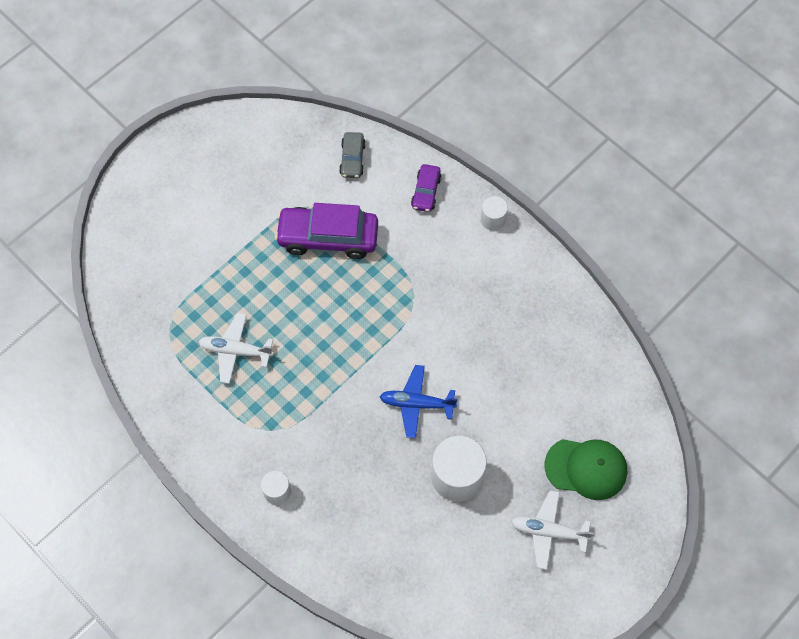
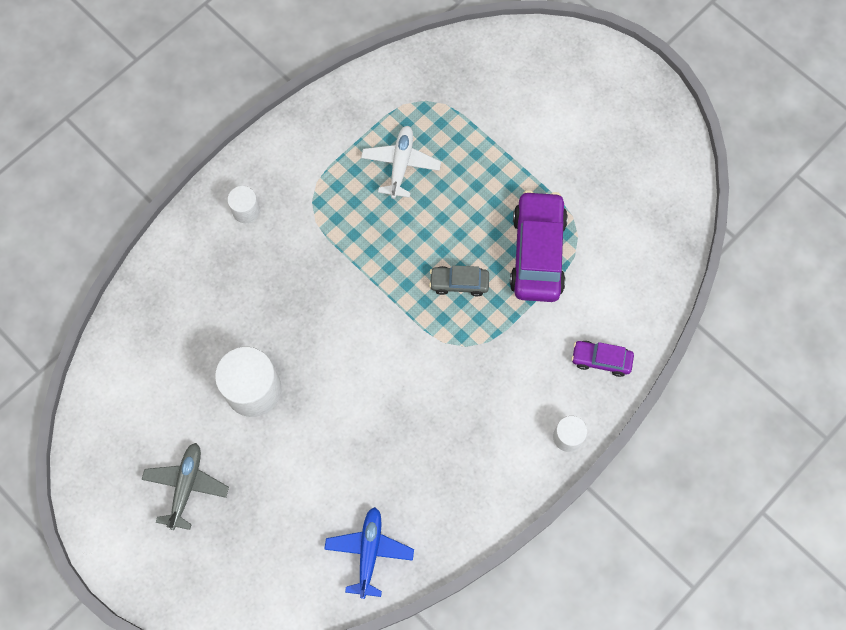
camera: 90 degrees right, 5 degrees up
grey car [339,132,366,178] -> grey car moved to [429,265,489,296]
blue plane [379,365,458,438] -> blue plane moved to [324,507,414,599]
white plane [511,490,594,570] -> grey plane [141,443,229,530]
green cap [544,439,627,500] -> none

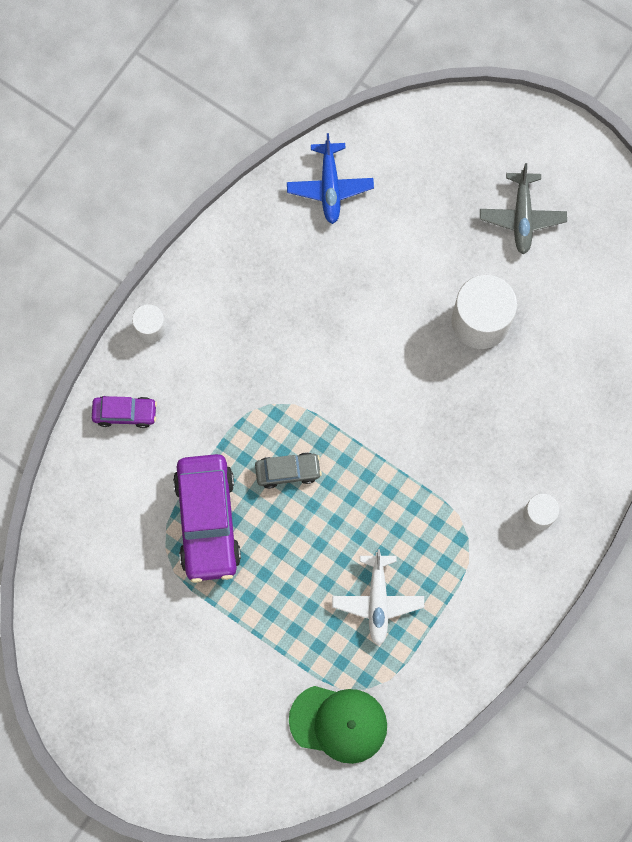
camera: 170 degrees right, 5 degrees up
none -> green cap [289,686,387,764]

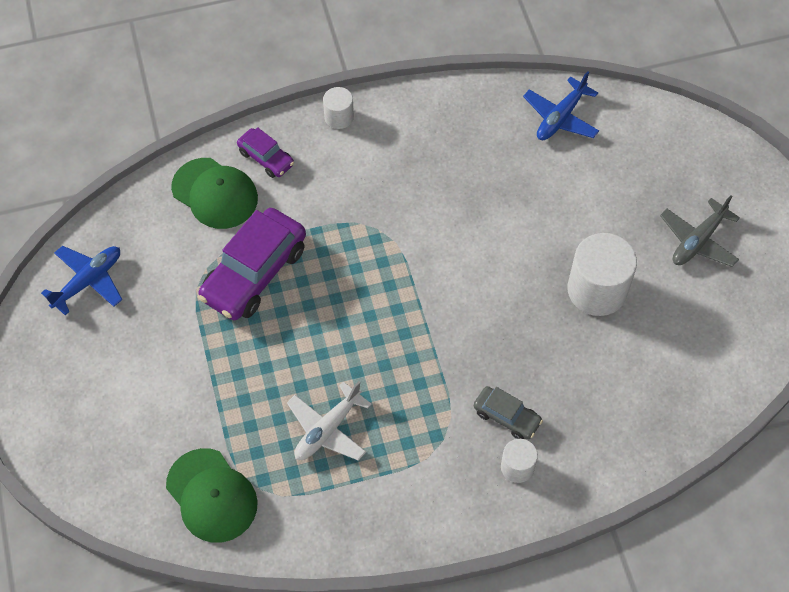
camera: 40 degrees right, 15 degrees down
grey car [255,452,322,489] -> grey car moved to [474,386,543,440]
none -> blue plane [41,246,122,315]
none -> green cap [171,158,258,229]

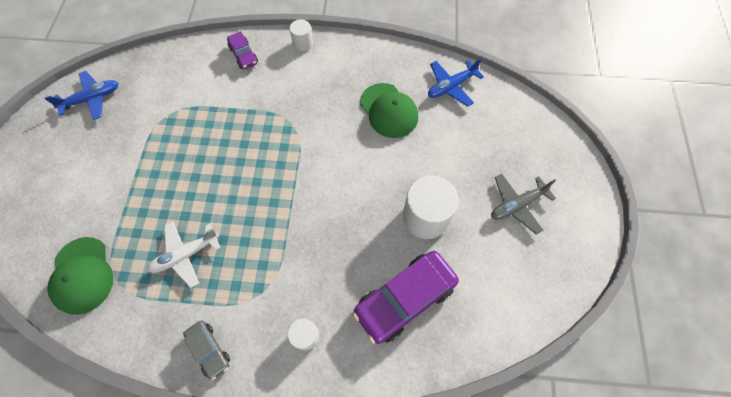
camera: 20 degrees right, 5 degrees up
green cap [171,158,258,229] -> green cap moved to [360,83,418,138]
purple car [198,208,306,320] -> purple car moved to [352,251,459,344]
grey car [474,386,543,440] -> grey car moved to [183,320,230,380]

